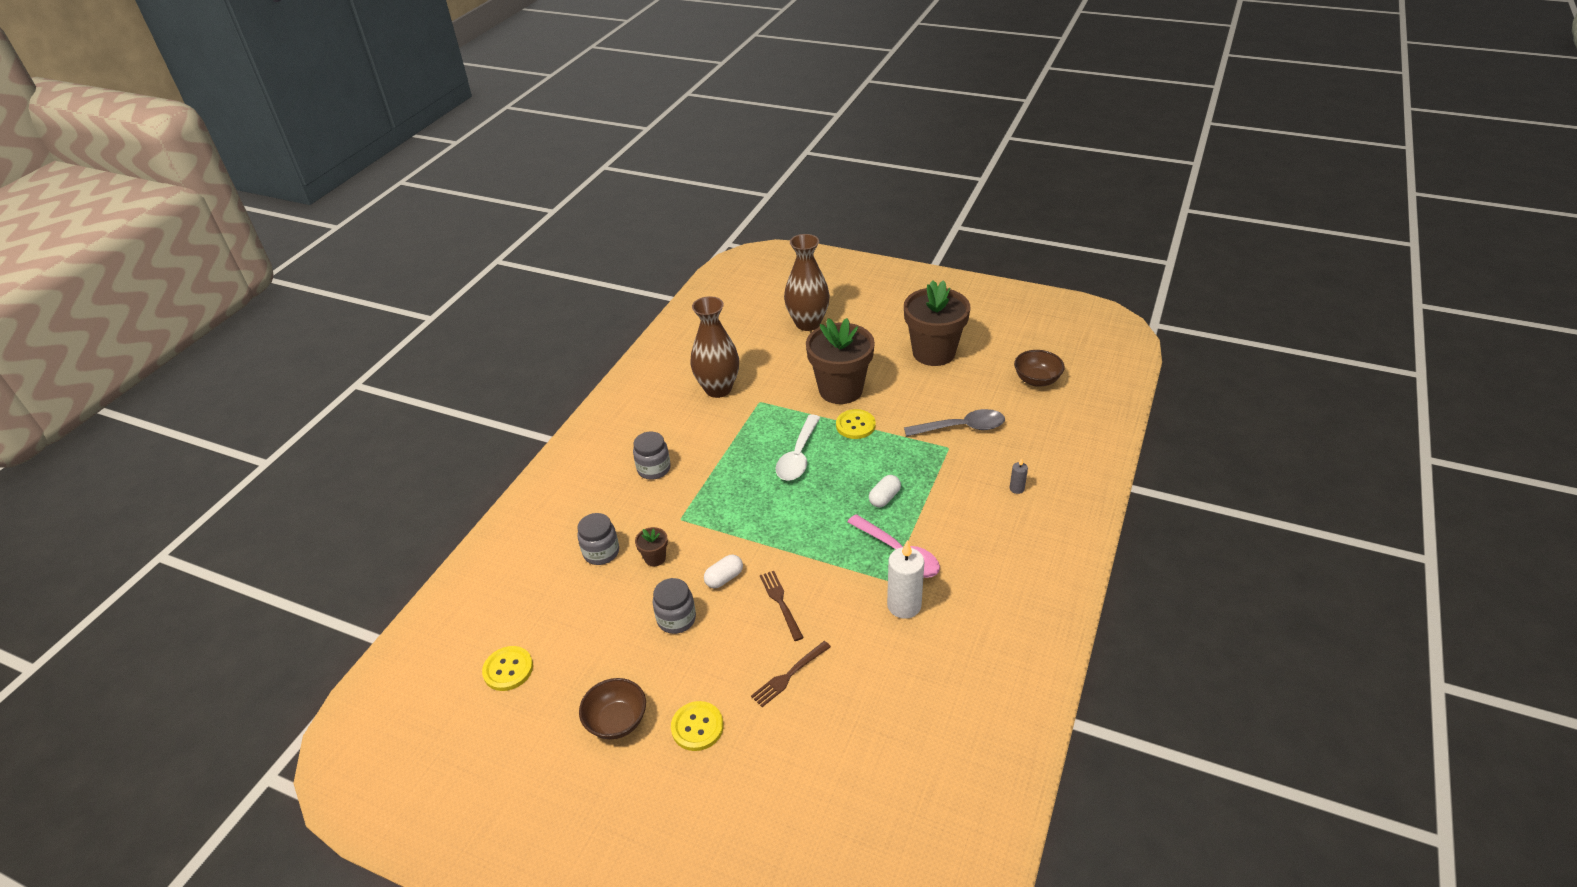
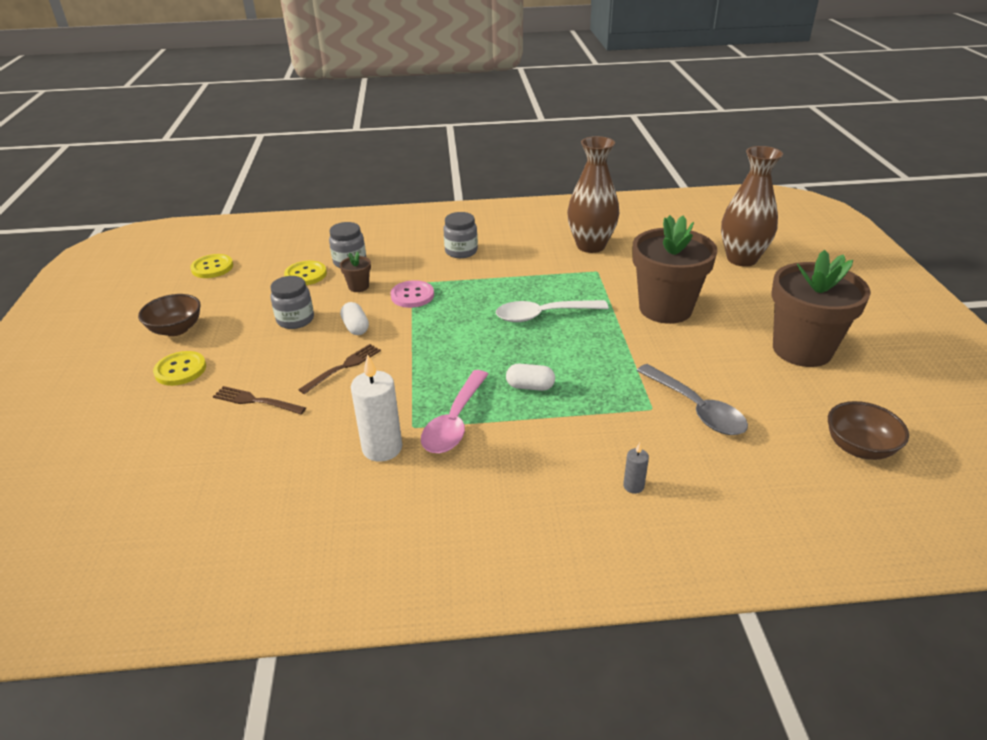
camera: 60 degrees right, 5 degrees down
white capsule [704,555,743,588] -> white capsule turned 45 degrees clockwise [340,302,369,335]
yellow button [836,409,876,439] -> yellow button moved to [284,261,327,285]
none -> pink button [390,280,434,308]

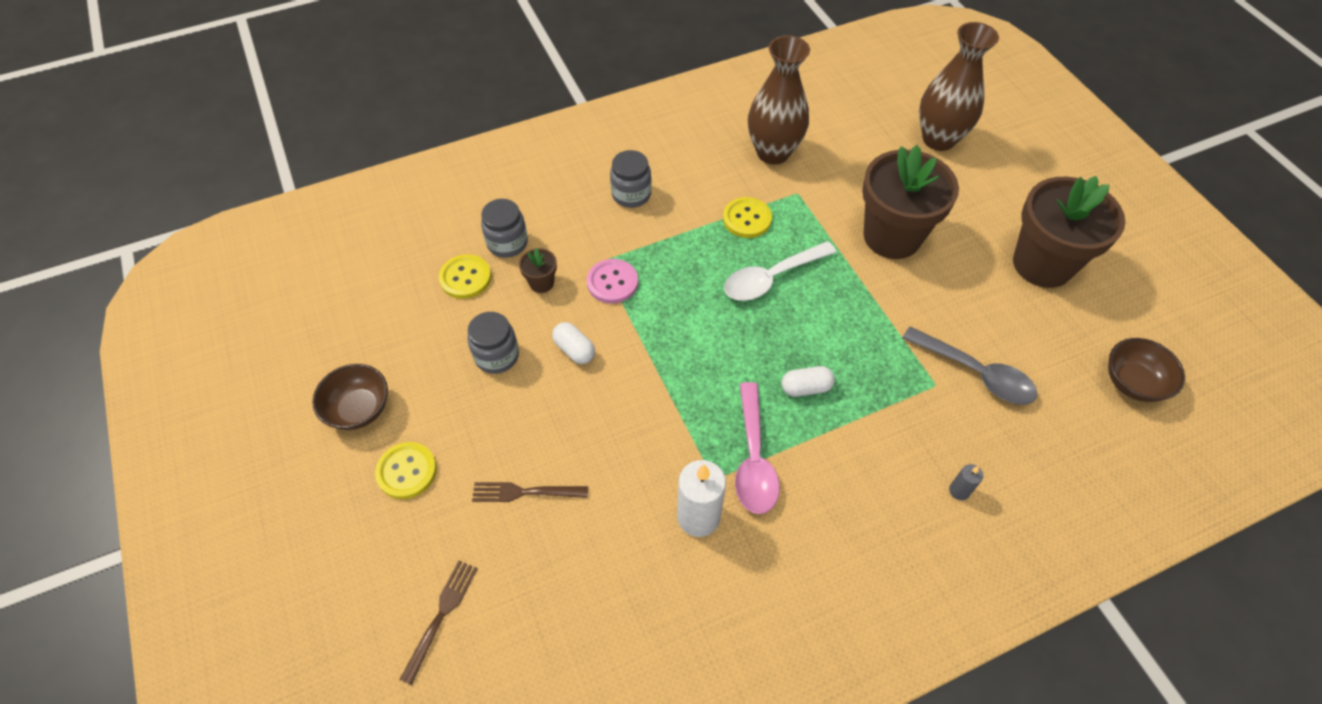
camera: 20 degrees left, 20 degrees up
yellow button [190,254,233,278] -> yellow button moved to [723,197,772,238]
brown fork [298,344,381,394] -> brown fork moved to [400,561,478,685]

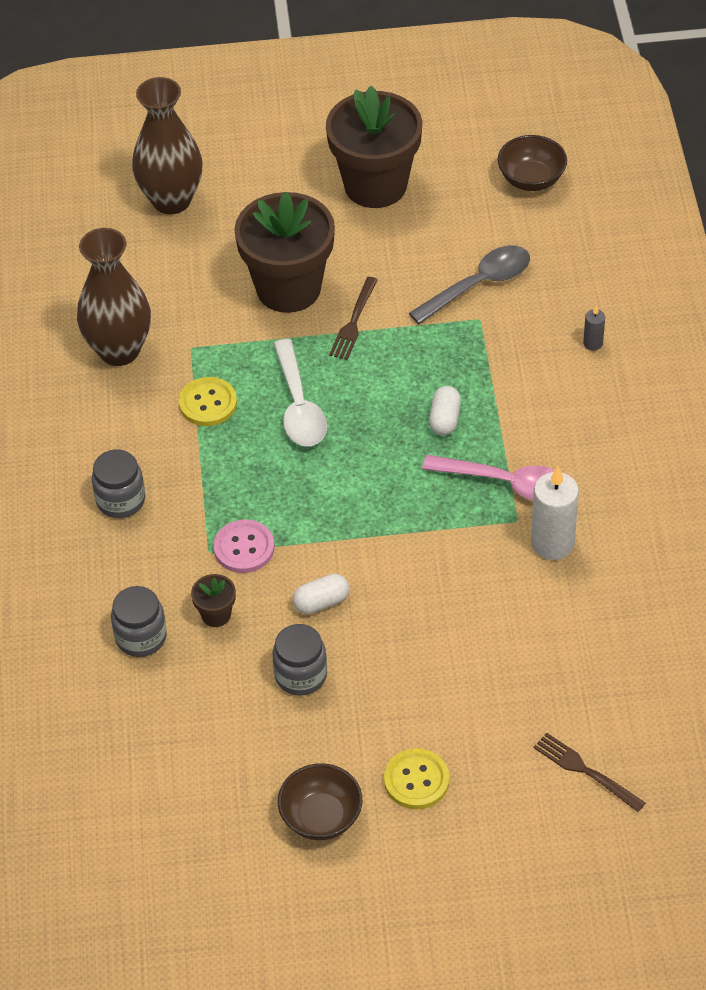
camera: 70 degrees left, 5 degrees down
yellow button [439,254,491,299] -> none
brown fork [472,482,588,502] -> brown fork moved to [329,277,378,360]

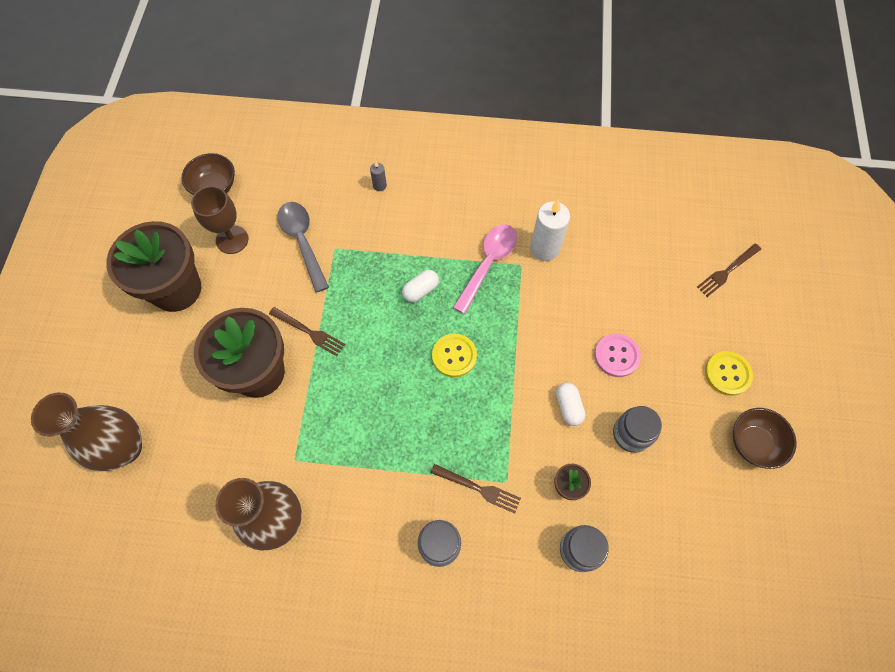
camera: 80 degrees left, 15 degrees up
yellow button [179,377,237,426] -> yellow button moved to [432,334,477,377]
pink button [213,520,274,573] -> pink button moved to [594,333,641,377]
white spoon [273,339,327,446] -> none
white capsule [429,386,461,435] -> white capsule turned 60 degrees counterclockwise [402,270,439,302]
none -> brown goblet [191,186,248,254]
none -> brown fork [430,464,521,513]

